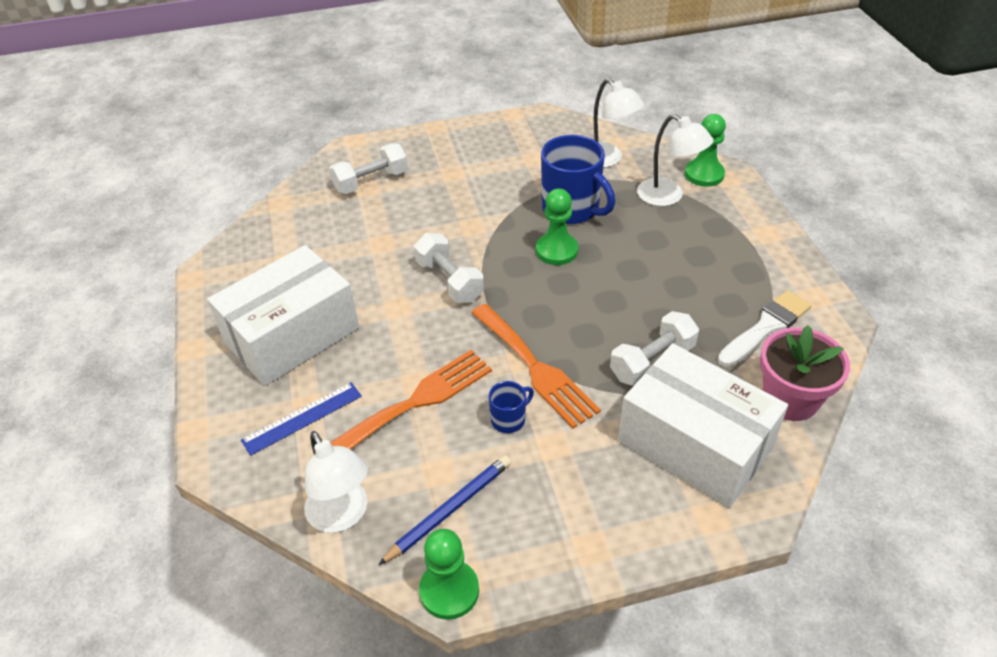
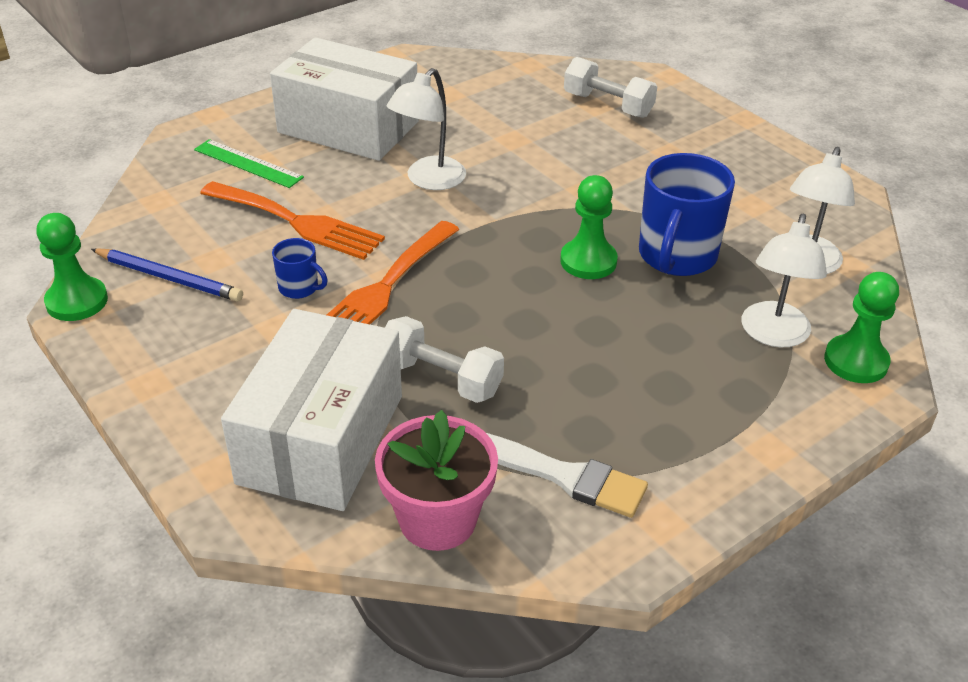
camera: 65 degrees right, 5 degrees down
blue ruler [241,382,362,456] -> green ruler [194,139,304,188]
white lamp [304,431,368,533] -> white lamp moved to [387,68,466,190]
white dumbbell [414,233,484,303] -> none

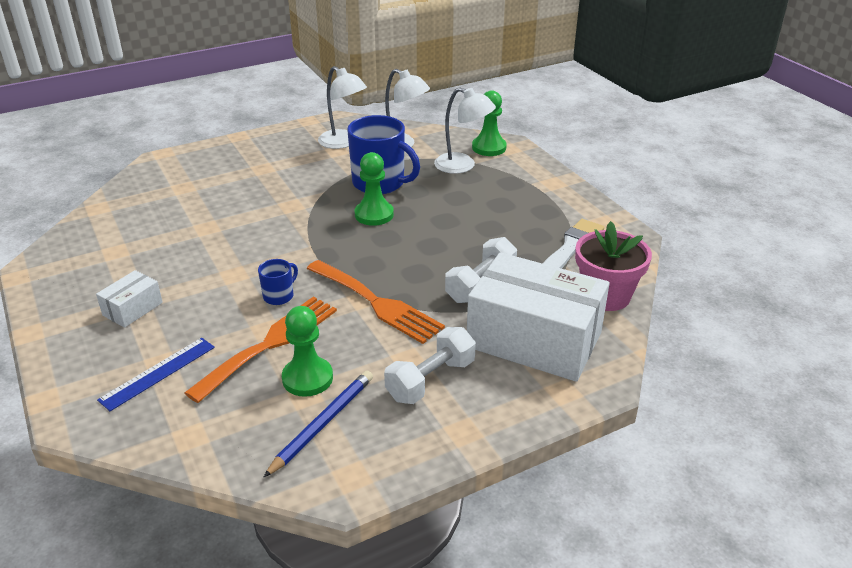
camera: 80 degrees left, 5 degrees down
green pawn [36,213,108,321] -> green pawn moved to [282,306,333,397]
green ruler [194,139,304,188] -> blue ruler [97,338,215,411]
white box [270,37,419,161] -> white box [96,270,163,328], size x0.44
blue mug [272,238,327,299] -> blue mug moved to [258,259,298,305]
white lamp [387,68,466,190] -> white lamp moved to [318,66,367,149]
white dumbbell [564,57,657,118] -> white dumbbell moved to [384,327,476,404]

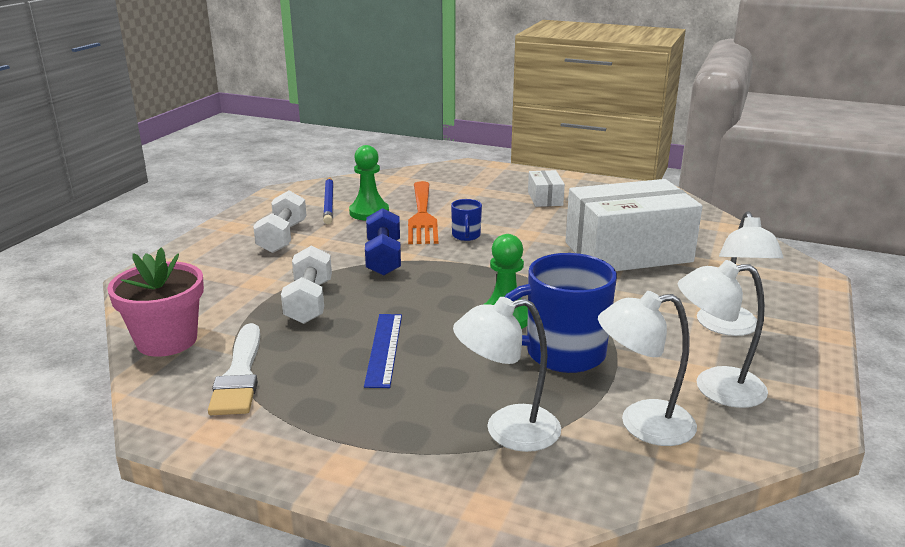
camera: 140 degrees right, 10 degrees down
blue ruler [97,338,215,411] -> blue ruler moved to [364,314,402,388]
orange fork [307,260,445,344] -> blue dumbbell [365,208,401,276]
white box [467,252,610,382] -> white box moved to [565,179,703,271]
green pawn [472,90,507,156] -> none
none -> white lamp [697,211,784,336]

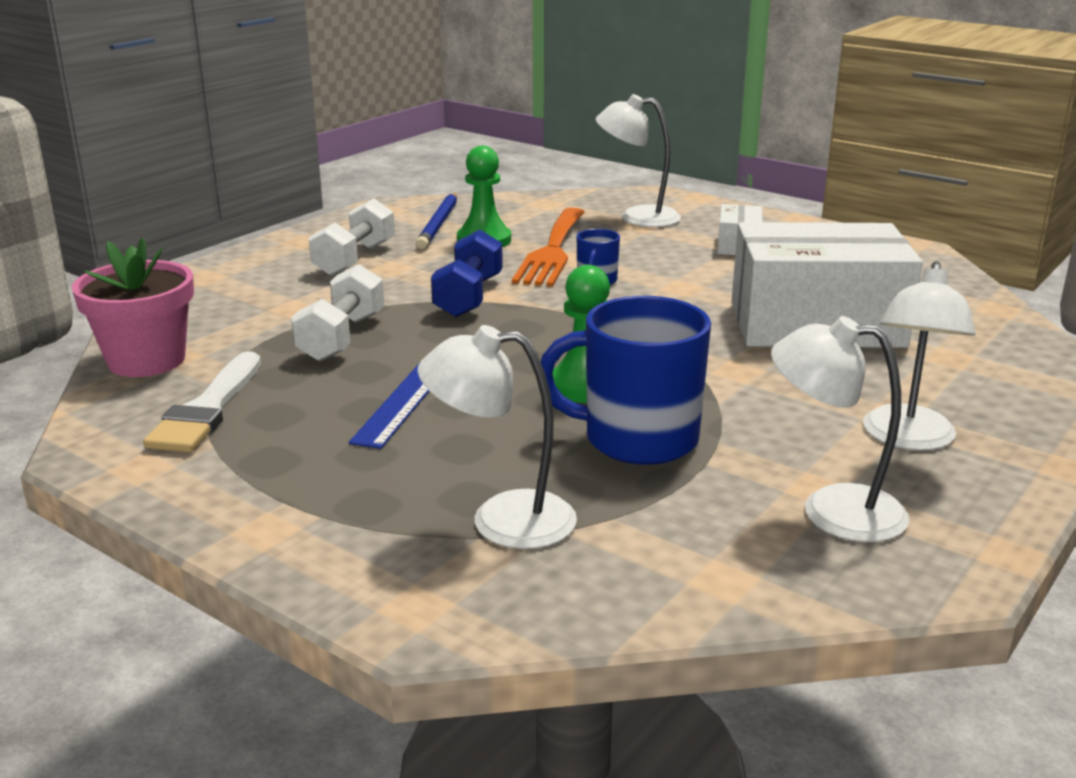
camera: 15 degrees right, 0 degrees up
white lamp [598,291,697,446] -> white lamp moved to [596,94,681,227]

